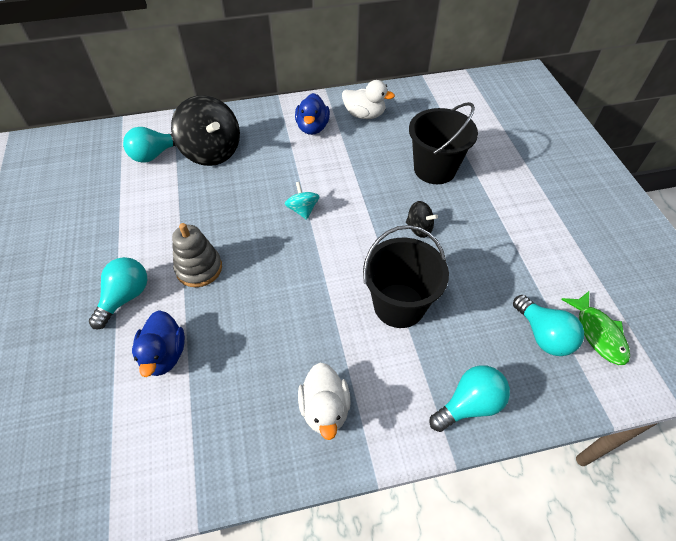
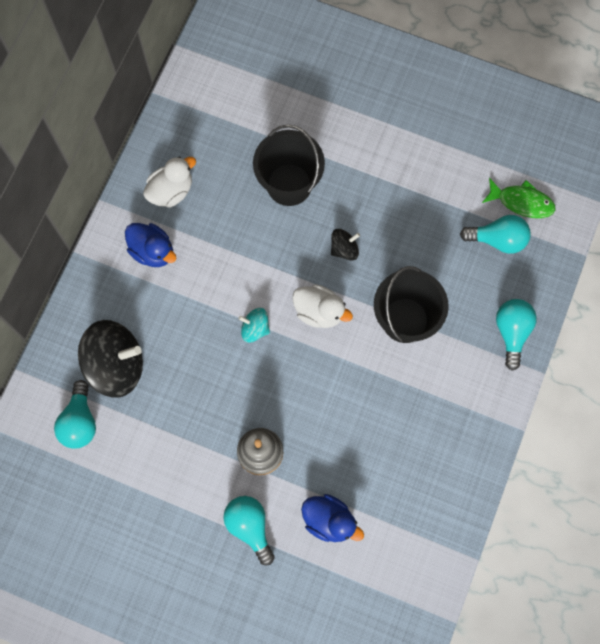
camera: 55 degrees left, 20 degrees up
white duck [298,363,351,440] -> white duck moved to [292,284,353,328]

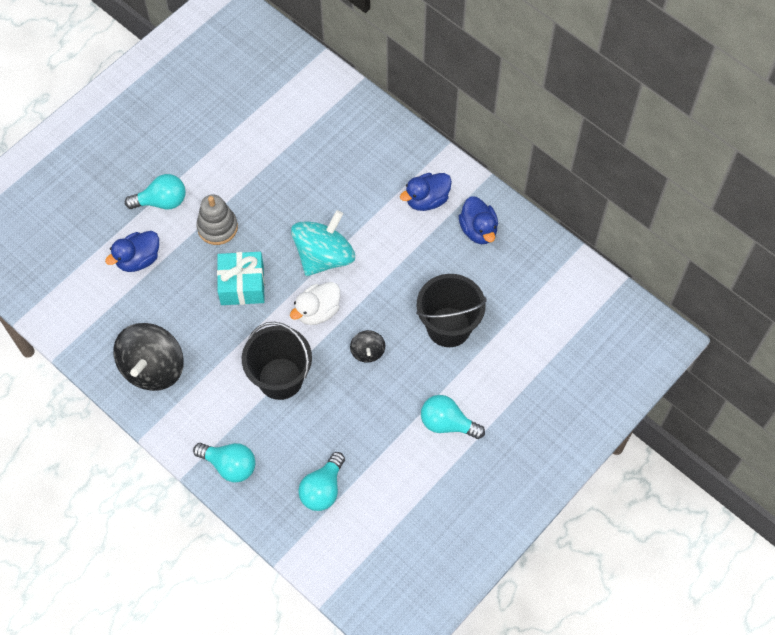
camera: 110 degrees right, 10 degrees down
turquoise light bulb [54,380,96,449] -> turquoise light bulb moved to [421,395,485,439]
black spinning top [78,320,143,398] -> black spinning top moved to [113,323,183,391]
white duck [143,156,196,208] -> blue duck [458,196,498,244]
turquoise spinning top [238,308,270,343] -> turquoise spinning top [291,210,355,276], size x2.06
green fish [482,178,555,218] -> none
none -> turquoise gift [217,252,265,305]

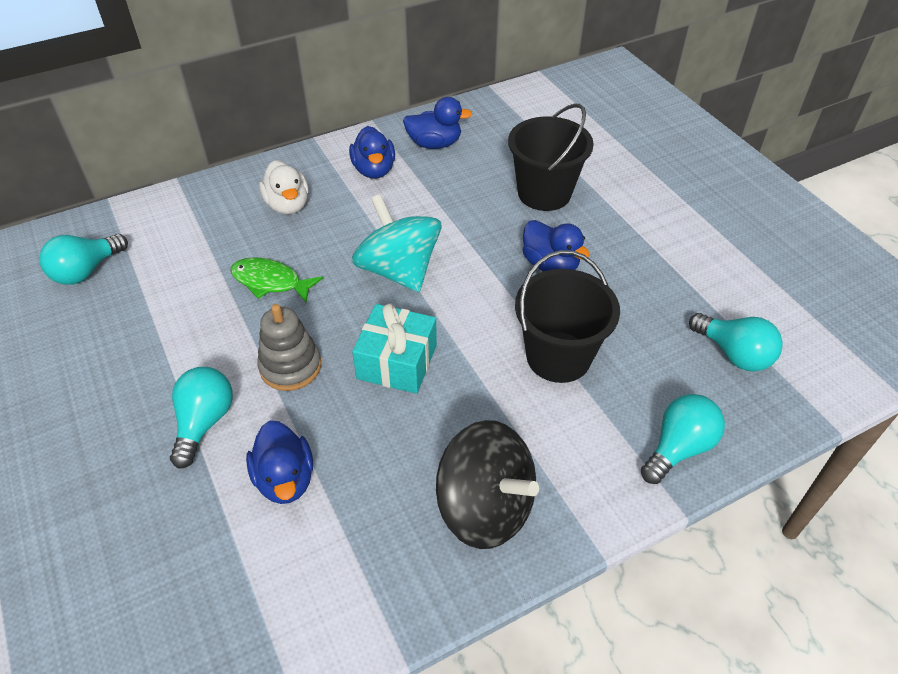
camera: 70 degrees left, 15 degrees down
white duck [290,282,340,325] -> white duck moved to [259,160,309,215]
black spinning top [350,330,385,363] -> blue duck [522,220,590,272]
turquoise light bulb [421,395,485,439] -> turquoise light bulb moved to [39,234,128,285]
none -> green fish [230,257,323,303]

